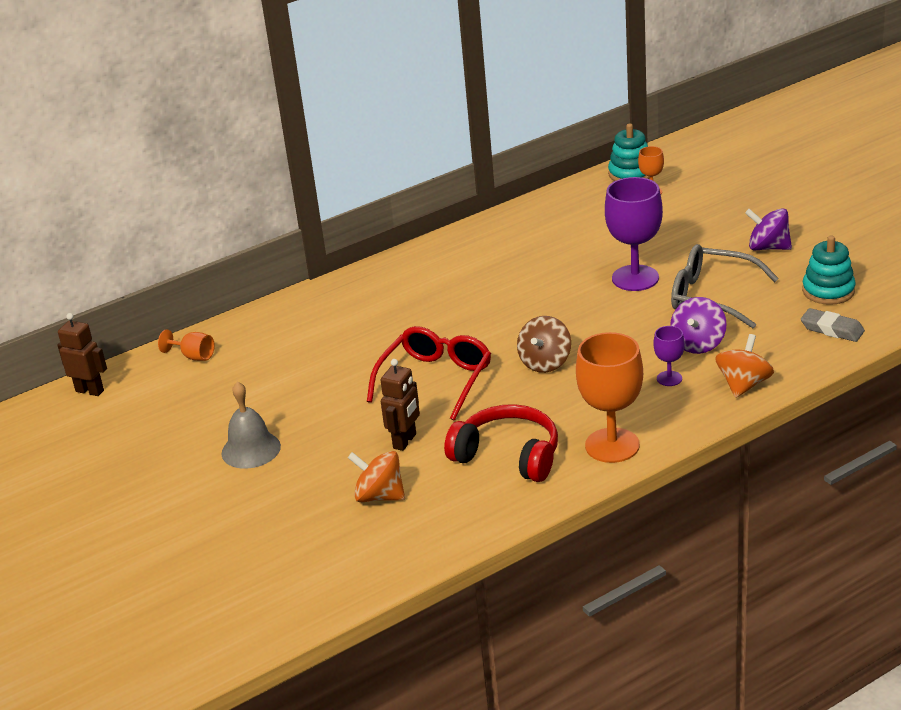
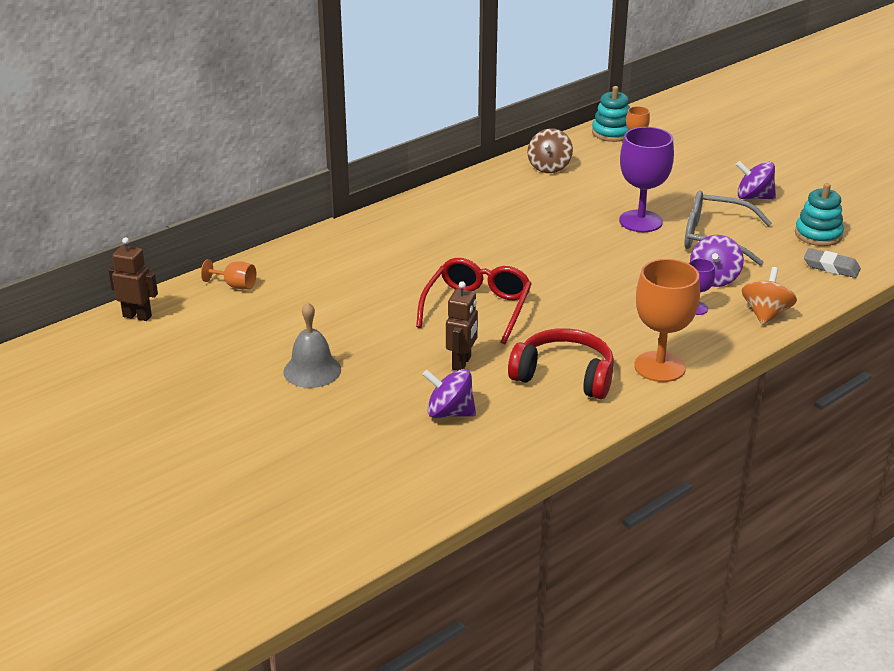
camera: 10 degrees left, 0 degrees up
orange spinning top [348,451,405,502] -> purple spinning top [422,369,476,418]
brown spinning top [517,316,571,373] -> brown spinning top moved to [527,128,573,173]

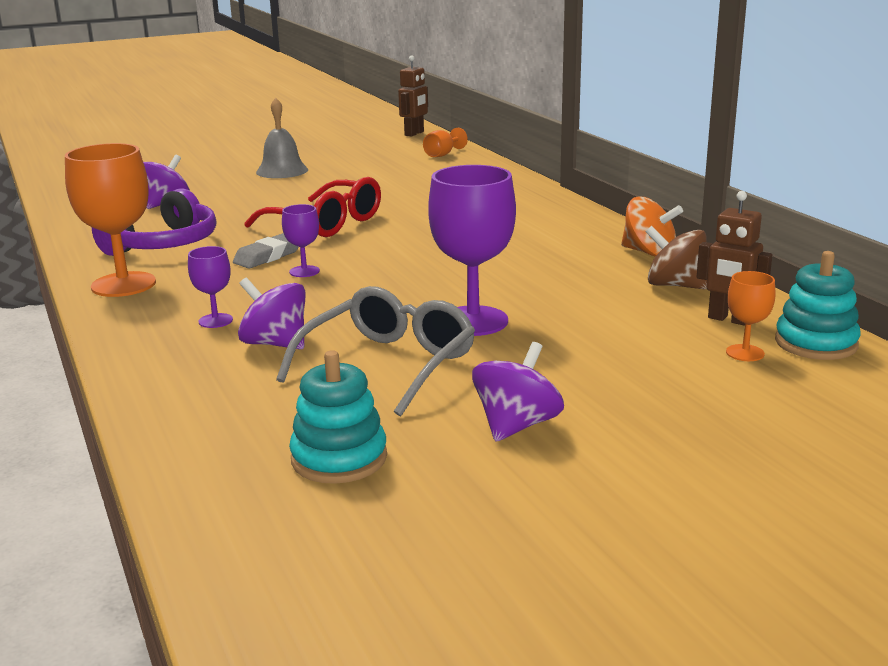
camera: 105 degrees right, 10 degrees down
brown robot [446,281,478,371] -> brown robot moved to [697,191,772,326]
red headphones [508,328,614,399] -> purple headphones [92,188,216,256]
orange spinning top [742,267,797,325] -> orange spinning top moved to [621,197,683,257]
grey eraser [804,248,861,278] -> grey eraser moved to [233,233,298,268]
none -> purple goblet [282,204,320,277]

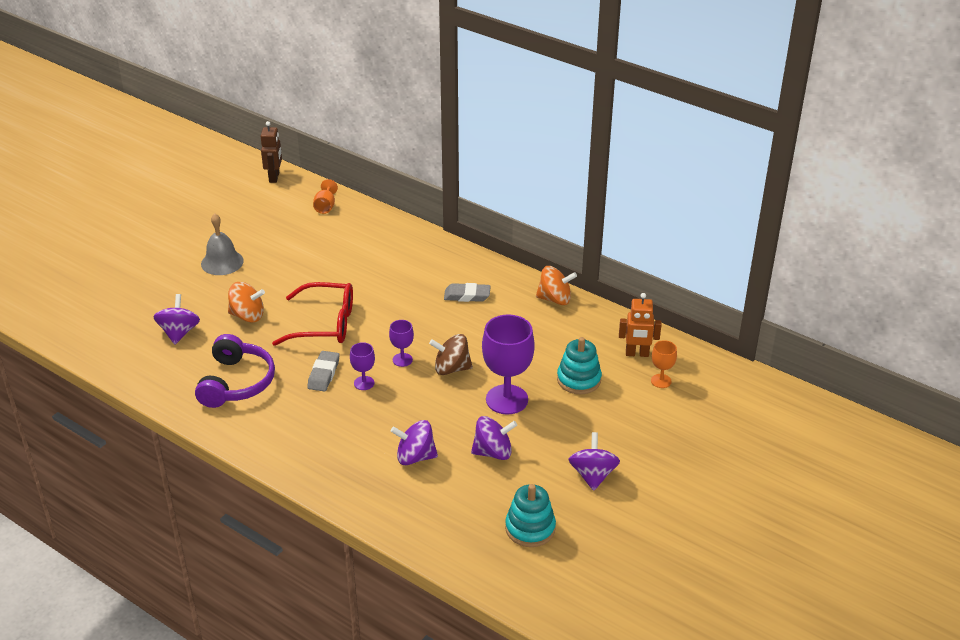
camera: 30 degrees left, 15 degrees up
orange goblet [65,143,156,297] -> none
purple goblet [188,246,233,328] -> purple goblet moved to [389,320,414,367]
grey glasses [276,286,475,416] -> purple spinning top [471,416,517,460]
brown spinning top [646,226,707,289] -> brown spinning top moved to [429,334,473,375]
brown robot [697,191,772,326] -> orange robot [619,293,662,357]
turquoise stacking toy [775,251,861,360] -> turquoise stacking toy moved to [557,337,602,394]
none -> orange spinning top [228,282,265,322]
none -> grey eraser [444,283,491,302]

